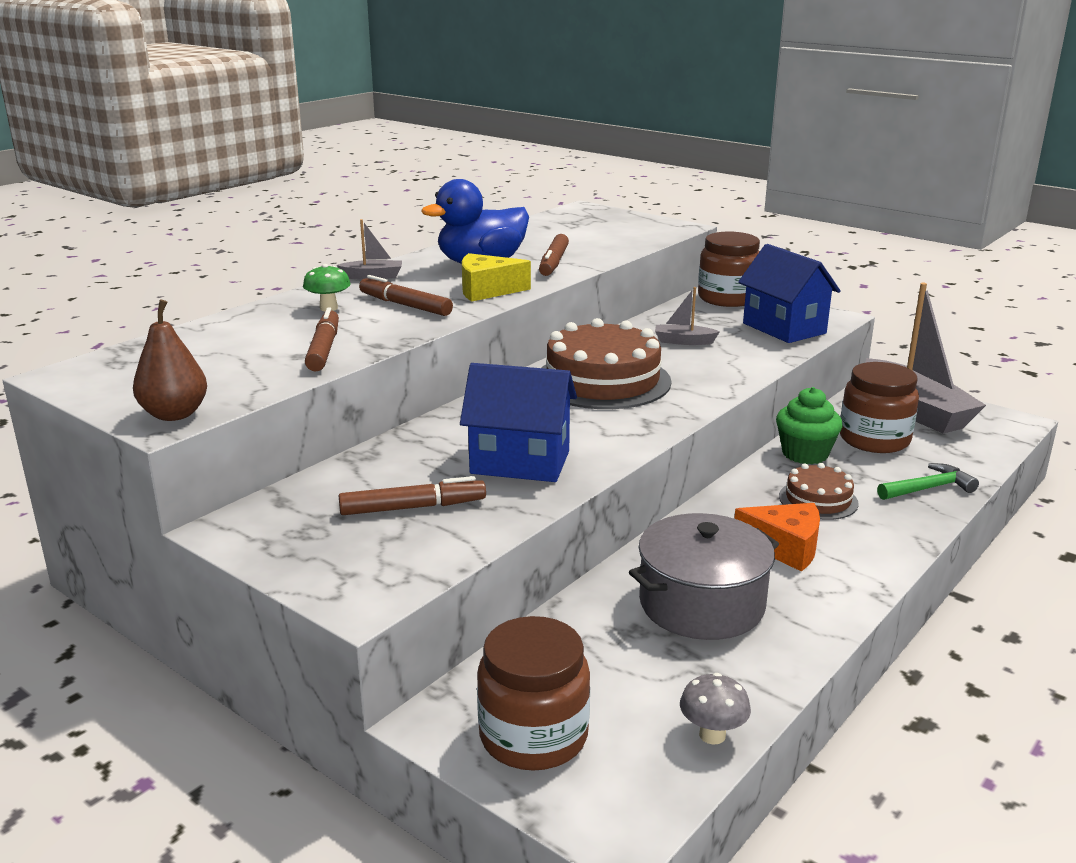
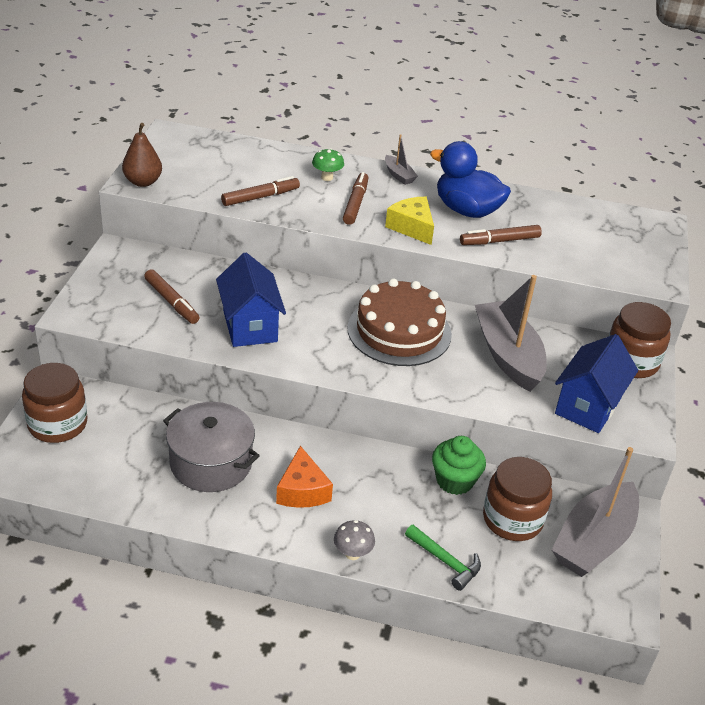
camera: 60 degrees right, 15 degrees up
grey boat [655,287,720,345] -> grey boat [475,275,547,392], size x2.24
grey mushroom [680,673,751,745] -> grey mushroom moved to [334,520,375,560]
brown cake [779,463,859,520] -> none

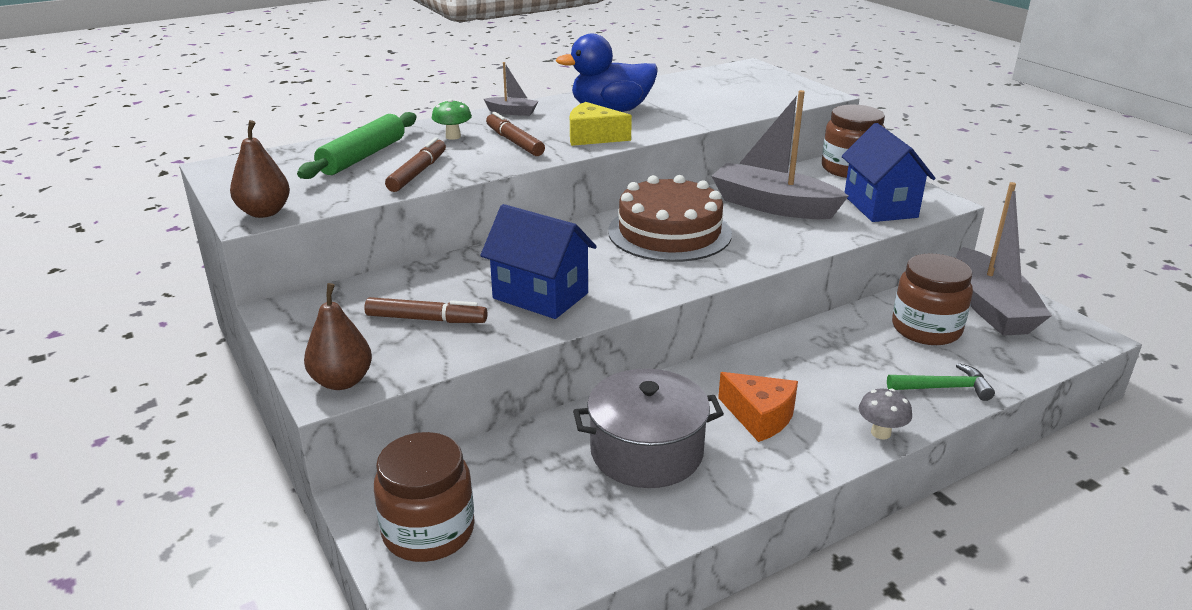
camera: 40 degrees left, 10 degrees down
green cupcake [432,436,486,495] -> none
brown marker [460,225,542,245] -> none
none -> green rolling pin [297,112,417,179]
none -> brown pear [304,283,372,390]

